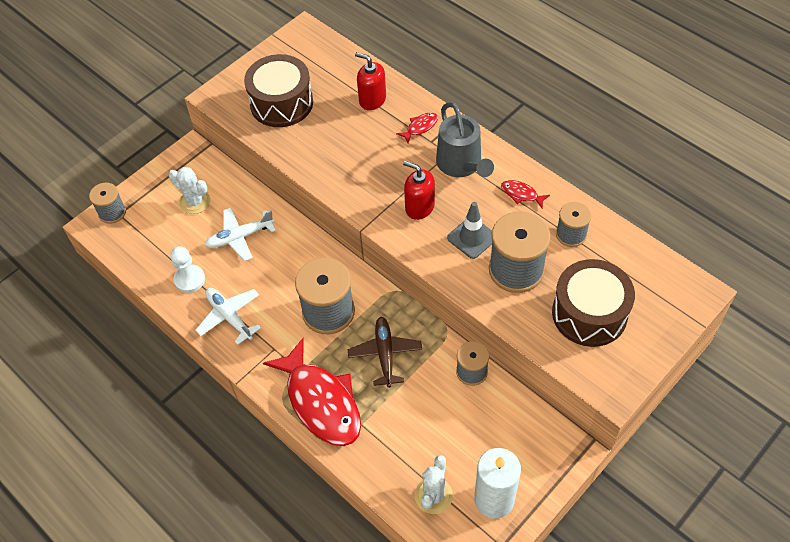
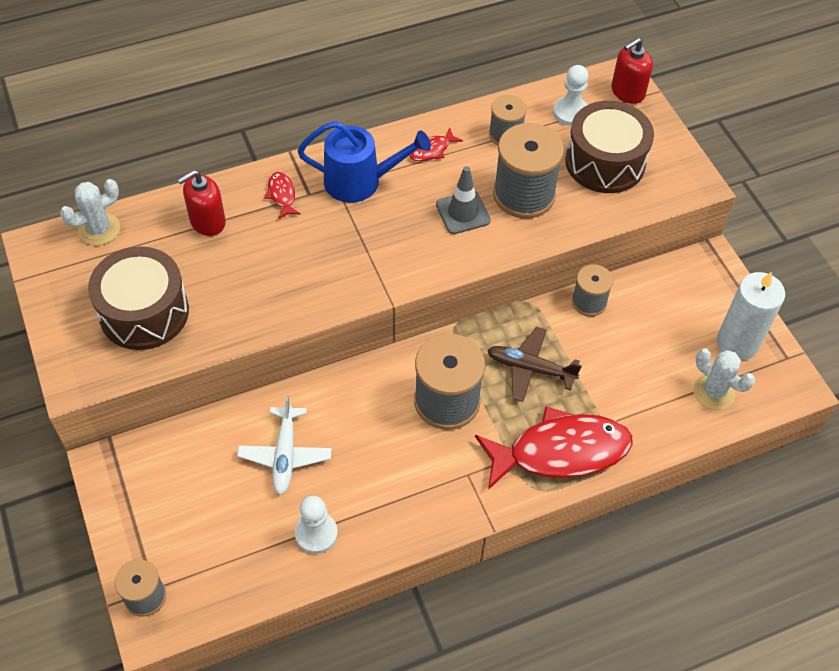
camera: 70 degrees left, 0 degrees up
white cactus [169,167,210,214] -> white cactus moved to [60,179,120,246]
white plane [195,288,261,345] -> none
red soap dispenser [403,161,435,220] -> red soap dispenser moved to [611,38,653,104]
grey watering can [436,102,494,177] -> blue watering can [298,121,431,203]
none -> white pawn [553,65,588,126]

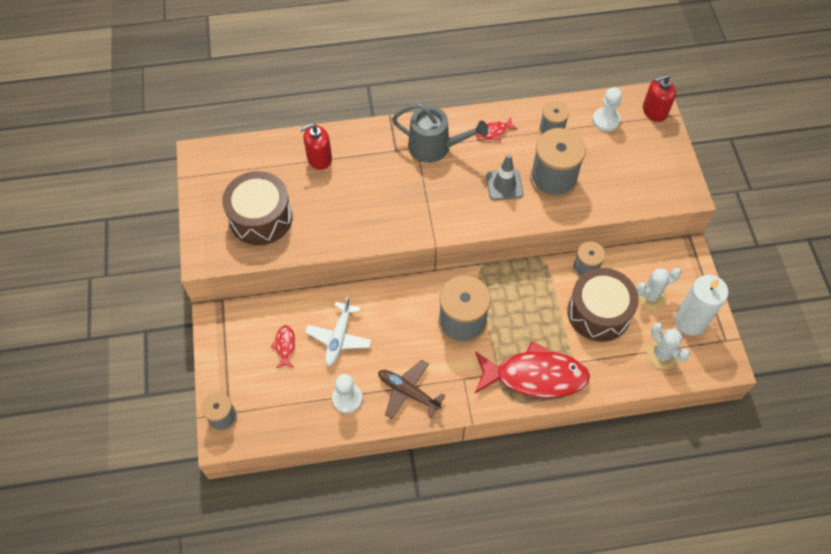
camera: 15 degrees right, 5 degrees up
white cactus [60,179,120,246] -> white cactus moved to [636,268,682,309]
red fish [265,172,301,219] -> red fish moved to [271,325,295,368]
blue watering can [298,121,431,203] -> grey watering can [392,103,488,163]
brown plane [487,327,582,402] -> brown plane moved to [378,360,446,419]
brown drum [565,101,654,193] -> brown drum moved to [567,268,639,342]

